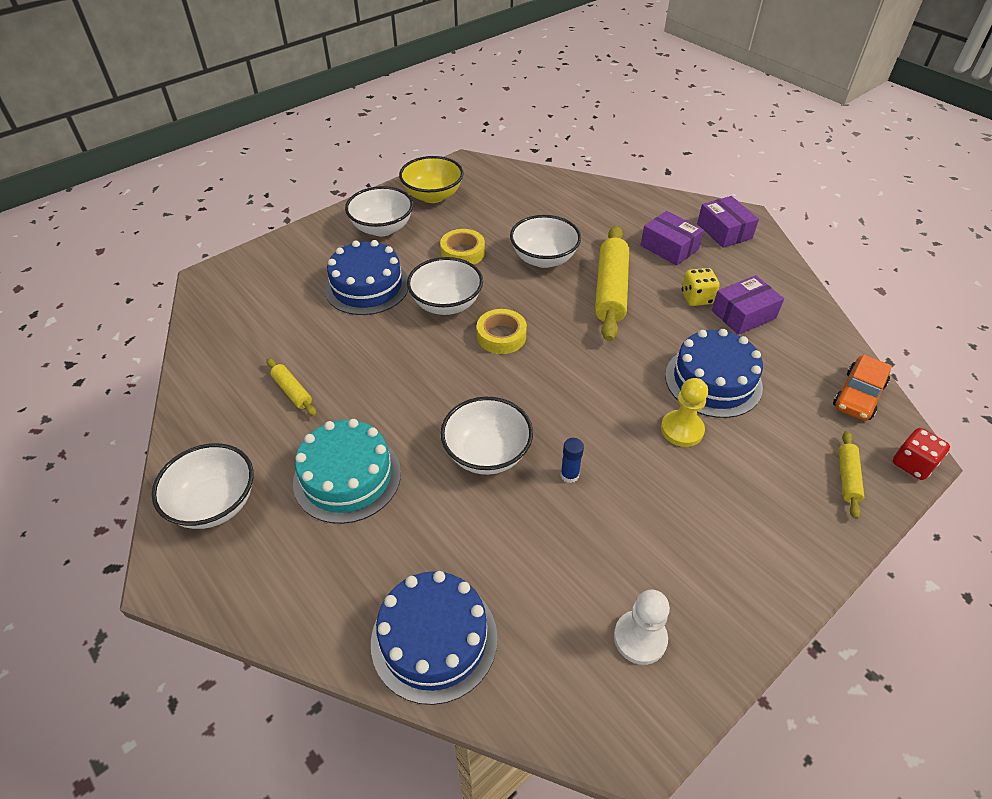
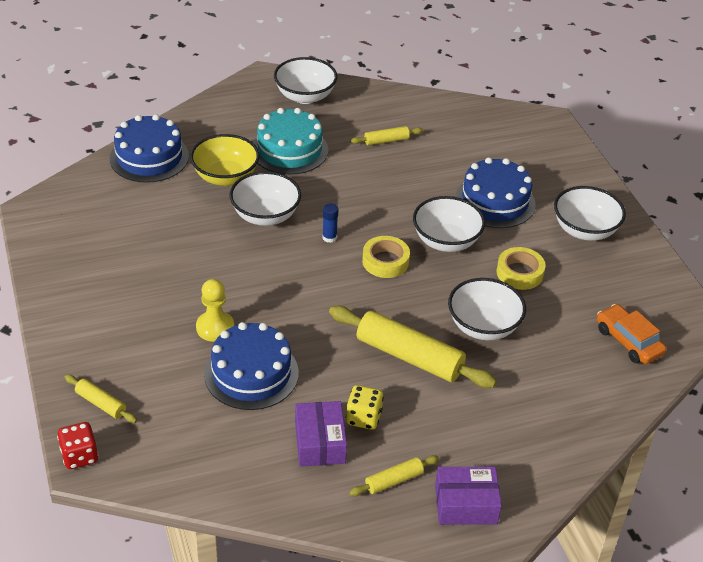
camera: 110 degrees right, 5 degrees down
yellow bowl [399,156,464,203] -> yellow bowl moved to [190,134,260,186]
blue glue stick [561,438,584,483] -> blue glue stick moved to [322,203,338,243]
white pawn [614,590,670,665] -> none
purple box [641,211,704,266] -> none
orange car [833,354,892,421] -> orange car moved to [597,304,667,364]
none -> yellow rolling pin [349,455,439,496]

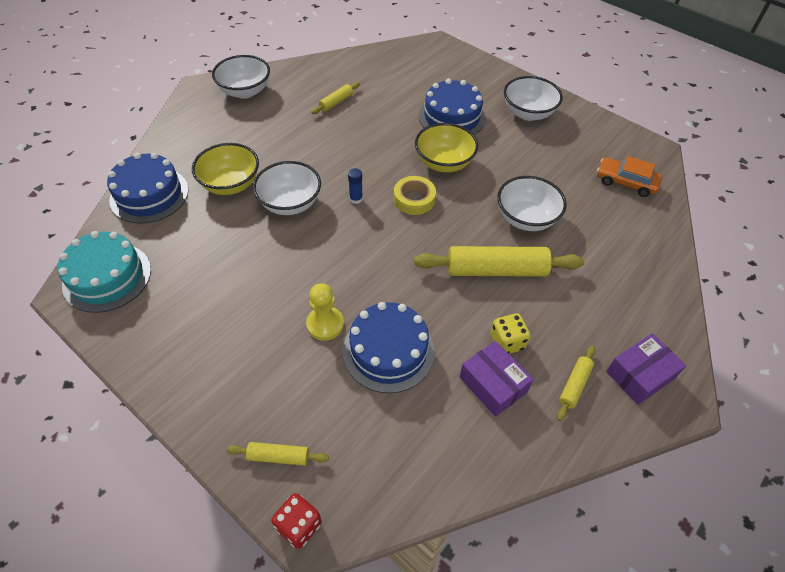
camera: 30 degrees left, 10 degrees up
turquoise cake [253,108,328,175] -> turquoise cake moved to [58,231,151,313]
white bowl [413,196,485,252] -> yellow bowl [415,123,478,172]
yellow tape [496,247,546,290] -> none

